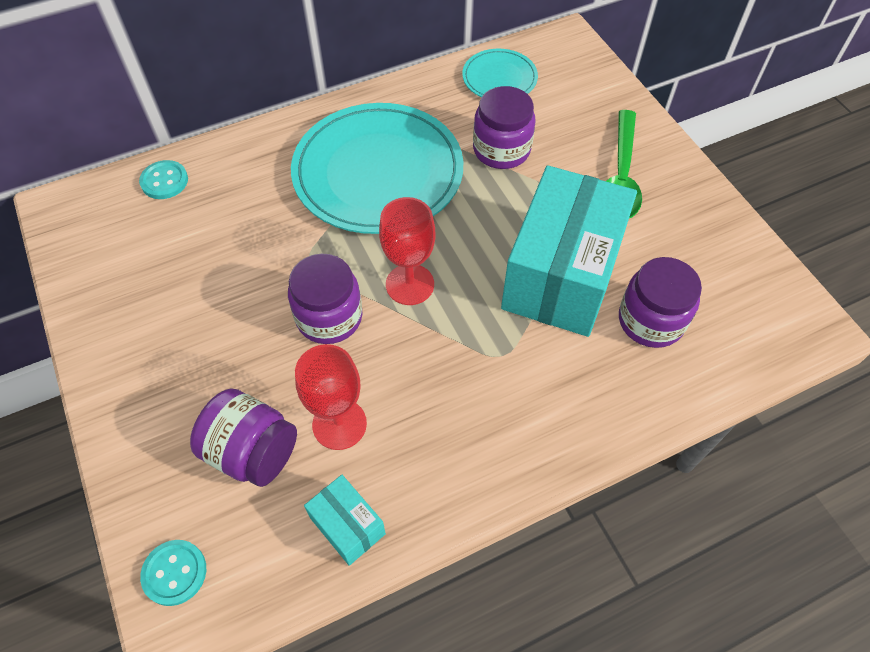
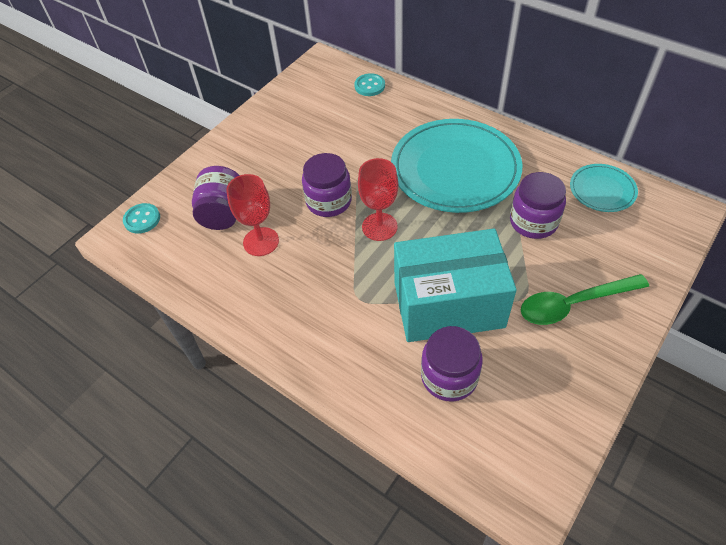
camera: 65 degrees right, 5 degrees down
turquoise box [304,475,386,566] -> none

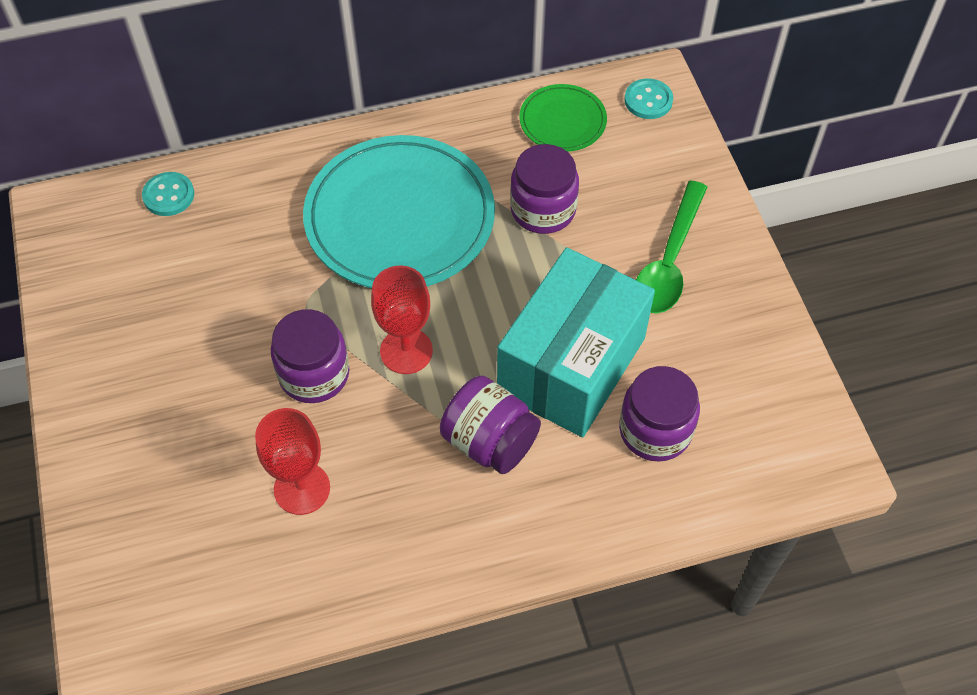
camera: 55 degrees left, 5 degrees up
turquoise button [123,203,160,234] -> turquoise button moved to [624,78,673,119]
purple jar [192,166,240,230] -> purple jar moved to [440,376,541,474]
turquoise plate [570,164,638,212] -> green plate [519,84,607,152]

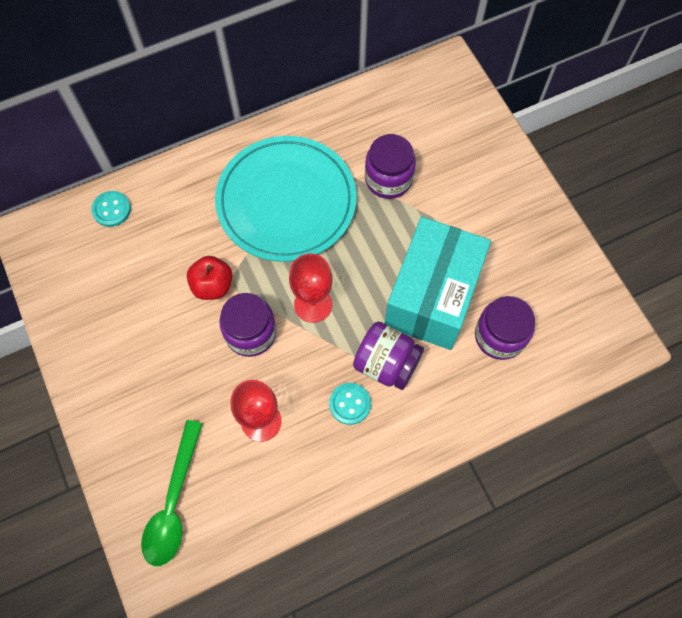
camera: 10 degrees left, 10 degrees up
green plate [519,84,607,152] -> none
turquoise button [624,78,673,119] -> turquoise button moved to [329,383,371,425]
green spoon [636,181,707,313] -> green spoon moved to [141,420,203,566]
none -> red apple [187,256,233,300]

